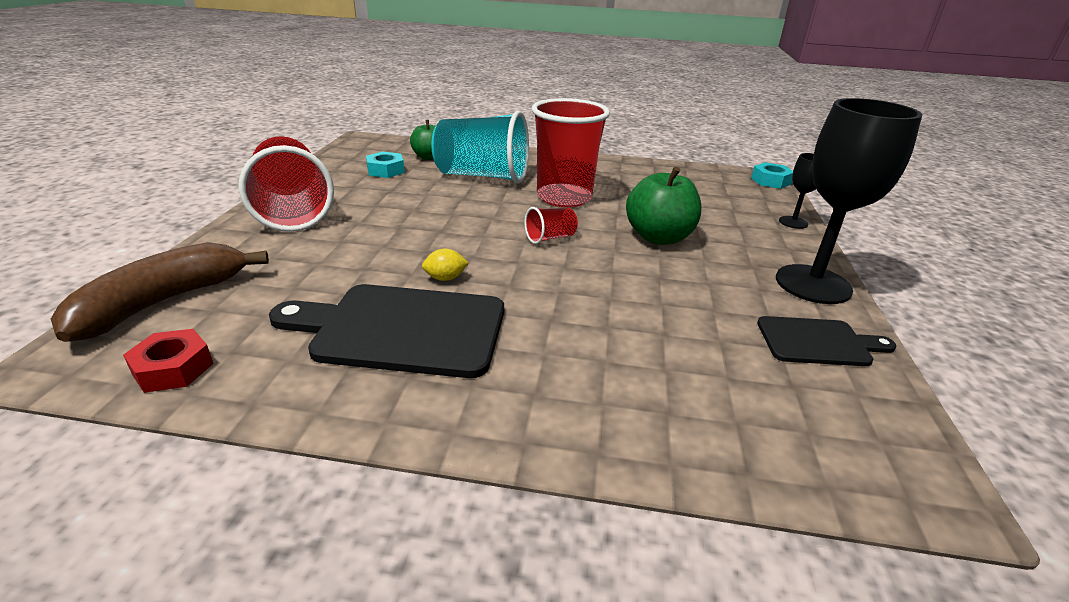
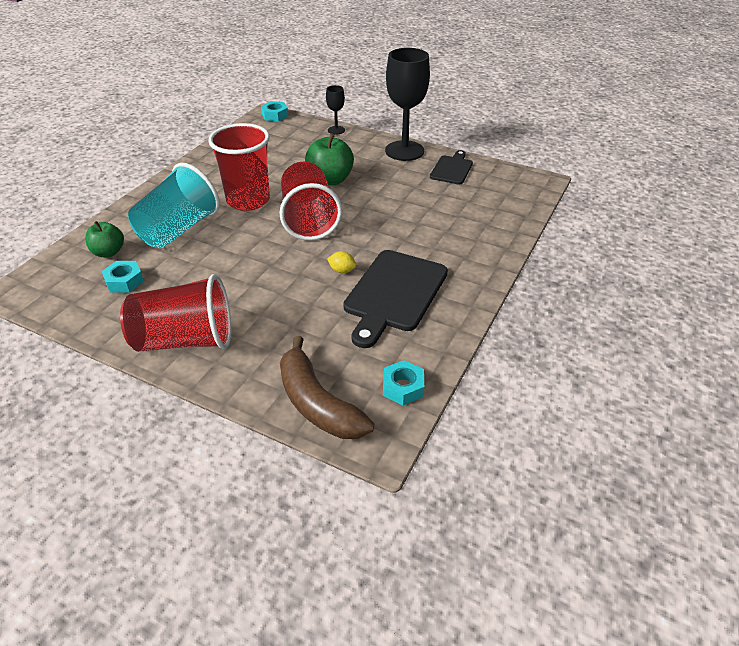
camera: 70 degrees left, 10 degrees up
red nut [123,329,214,393] -> turquoise nut [383,360,424,405]
yellow lemon [422,249,469,281] -> yellow lemon turned 75 degrees counterclockwise [327,251,357,273]
red cup [524,207,578,244] -> red cup [280,162,342,241], size x2.31

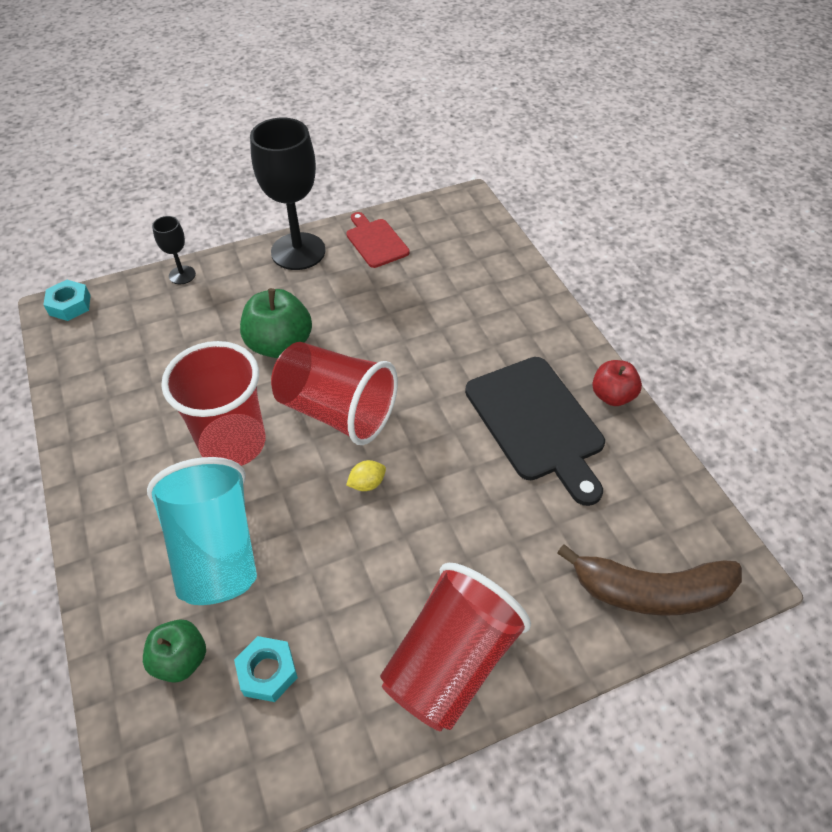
camera: 50 degrees left, 10 degrees up
yellow lemon [327,251,357,273] -> yellow lemon moved to [346,460,386,491]
turquoise nut [383,360,424,405] -> none
black cutting board [430,150,473,184] -> red cutting board [346,212,410,268]
none -> red apple [592,360,642,406]

